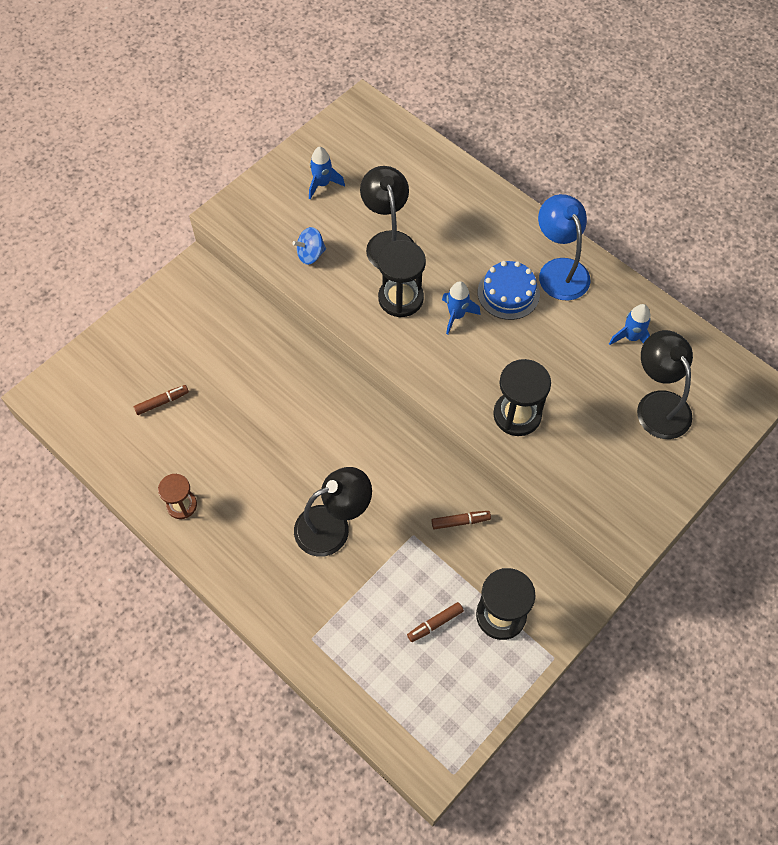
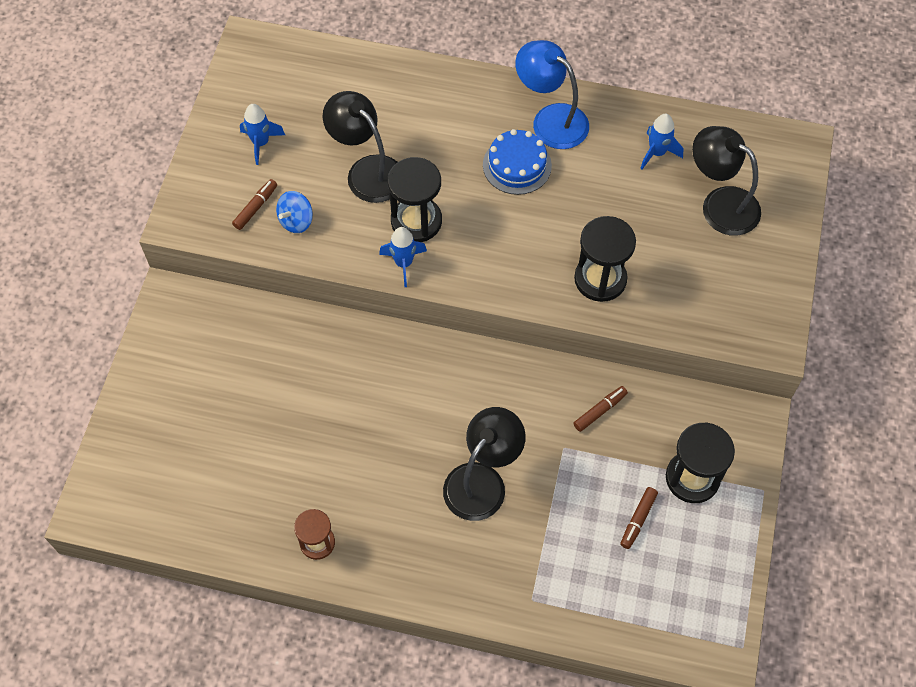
camera: 30 degrees left, 0 degrees up
brown marker [134,385,189,415] -> brown marker moved to [232,179,277,230]
blue rocket [442,281,481,334] -> blue rocket moved to [379,227,427,287]

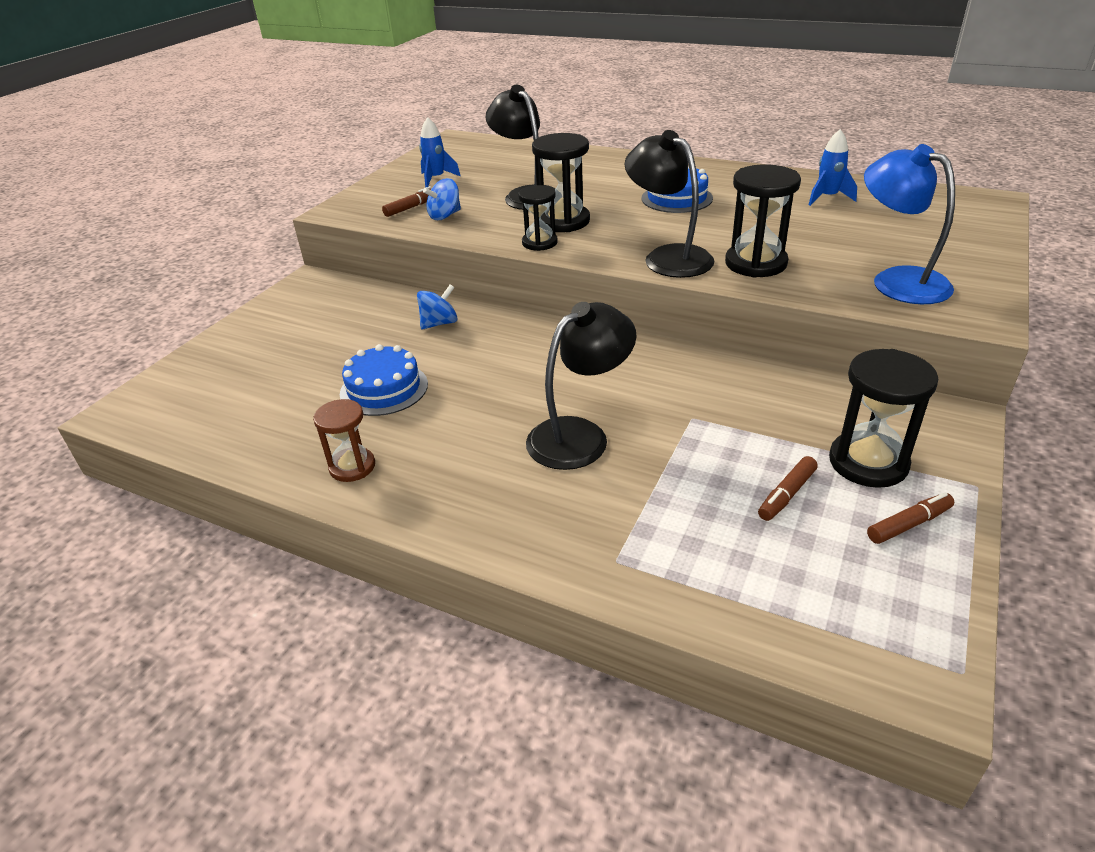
camera: 15 degrees right, 25 degrees down
blue rocket [379,227,427,287] -> black hourglass [518,185,558,251]
blue lamp [515,40,589,149] -> blue lamp moved to [864,144,955,304]
brown marker [573,386,628,432] -> brown marker moved to [867,492,954,544]
black lamp [692,126,761,236] -> black lamp moved to [624,130,714,278]
none -> blue cake [340,344,428,416]
none -> blue spinning top [417,284,457,329]

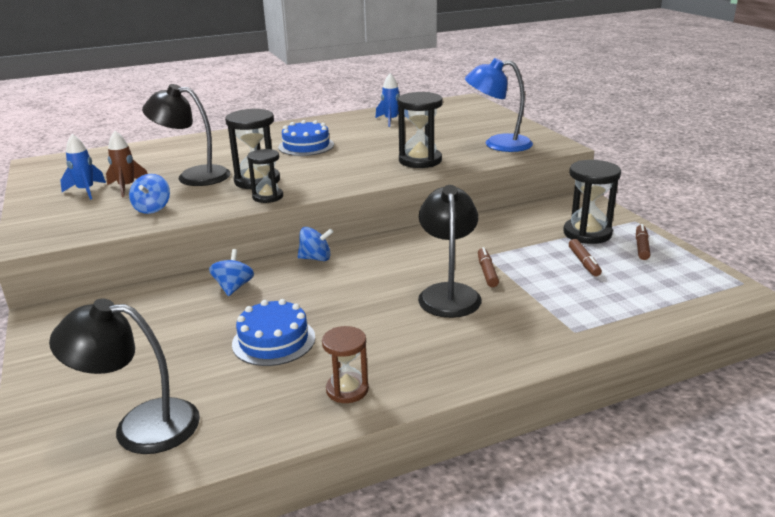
camera: 50 degrees left, 10 degrees down
brown marker [382,186,432,217] -> brown marker moved to [478,247,499,287]
black lamp [624,130,714,278] -> black lamp moved to [49,299,200,454]
none -> brown rocket [106,131,148,197]
none -> blue spinning top [298,227,333,261]

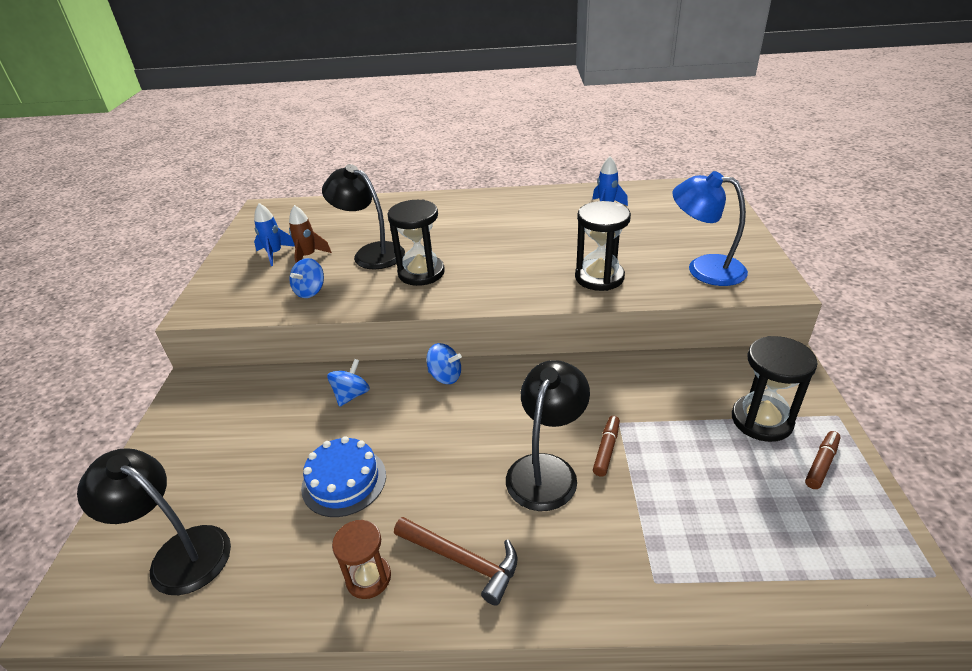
camera: 25 degrees right, 10 degrees up
black hourglass [247,149,283,203] -> none
blue cake [278,120,334,156] -> none
brown marker [569,239,602,276] -> none
none -> brown hammer [394,517,518,606]

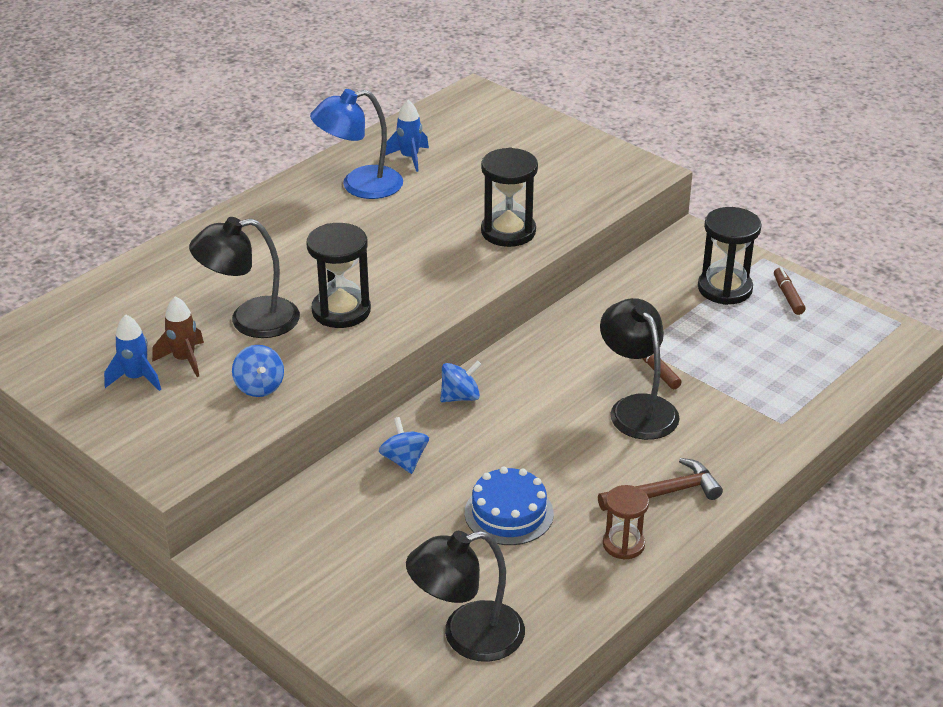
camera: 50 degrees left, 0 degrees up
blue lamp [672,171,748,286] -> blue lamp moved to [310,89,403,199]

